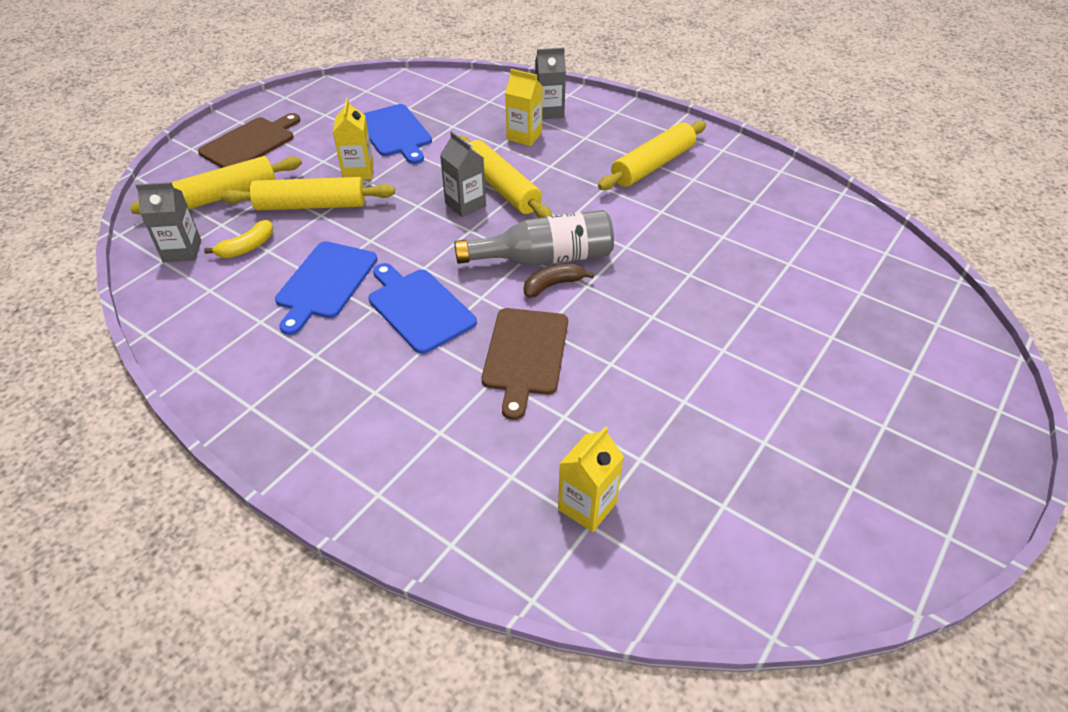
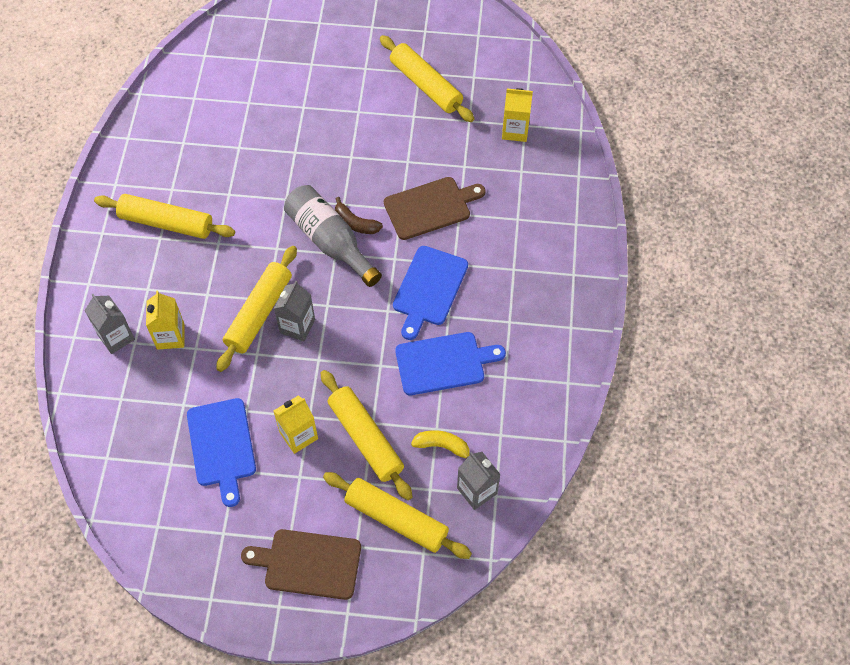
camera: 120 degrees left, 15 degrees up
blue cutting board [363,104,432,164] -> blue cutting board turned 135 degrees clockwise [187,398,256,507]
none -> yellow rolling pin [380,35,474,122]

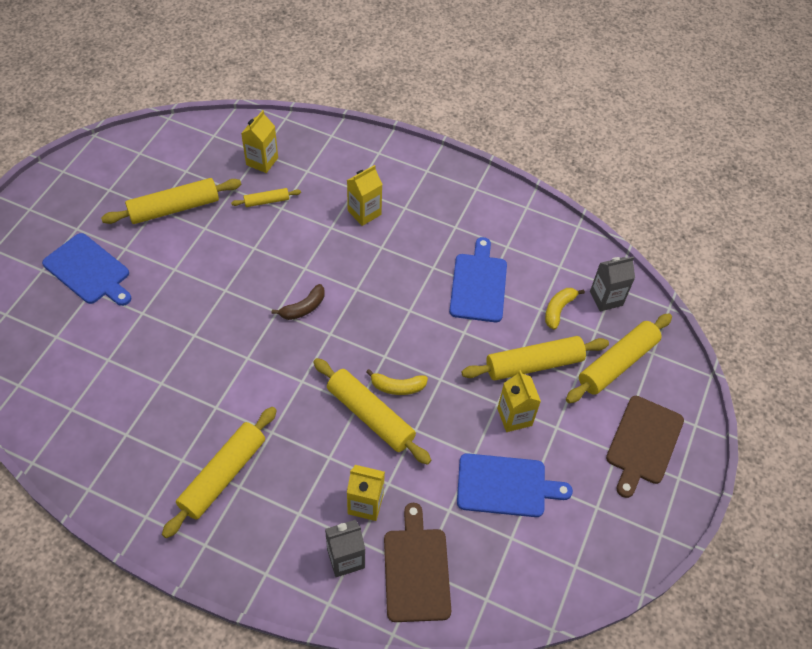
camera: 75 degrees left, 5 degrees down
grey carton [274,281,315,341] -> yellow banana [366,369,428,395]
grey bottle [284,185,382,287] -> none
brown cutting board [384,177,486,240] -> brown cutting board moved to [384,503,451,622]
blue cutting board [393,246,468,340] -> blue cutting board moved to [42,233,131,306]
none -> yellow rolling pin [231,188,301,207]
none -> yellow carton [347,165,383,226]

